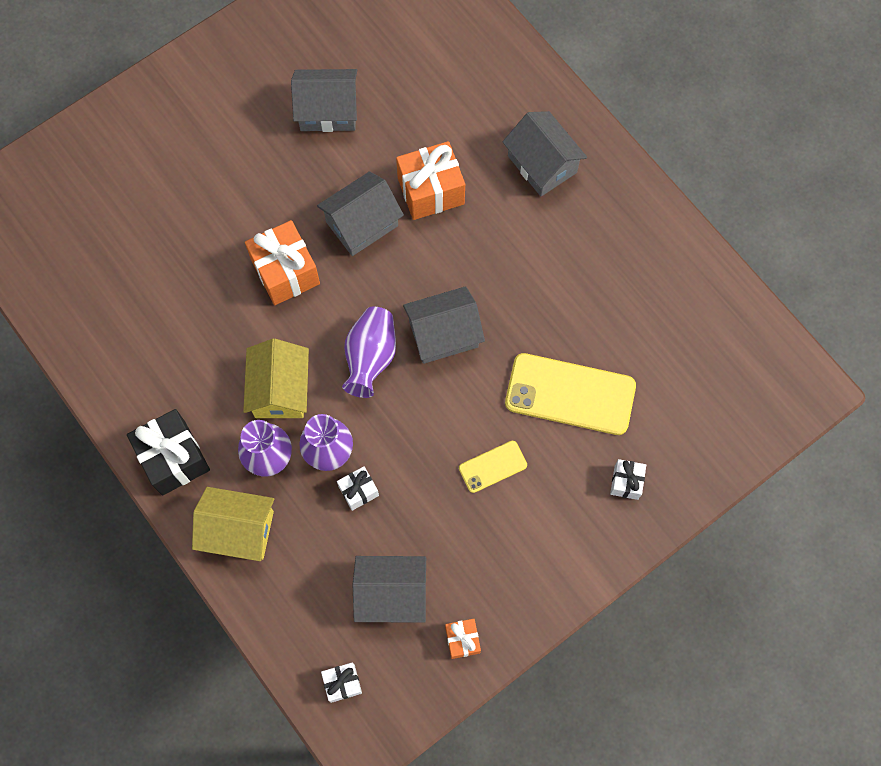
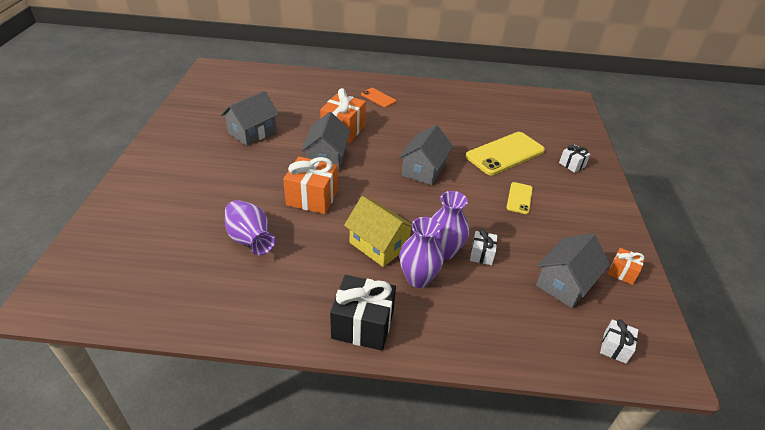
camera: 50 degrees left, 30 degrees down
yellow house [192,487,274,561] -> none
purple vase [342,307,396,398] -> purple vase moved to [225,200,276,255]
grey house [503,111,587,196] -> orange phone [361,88,396,108]

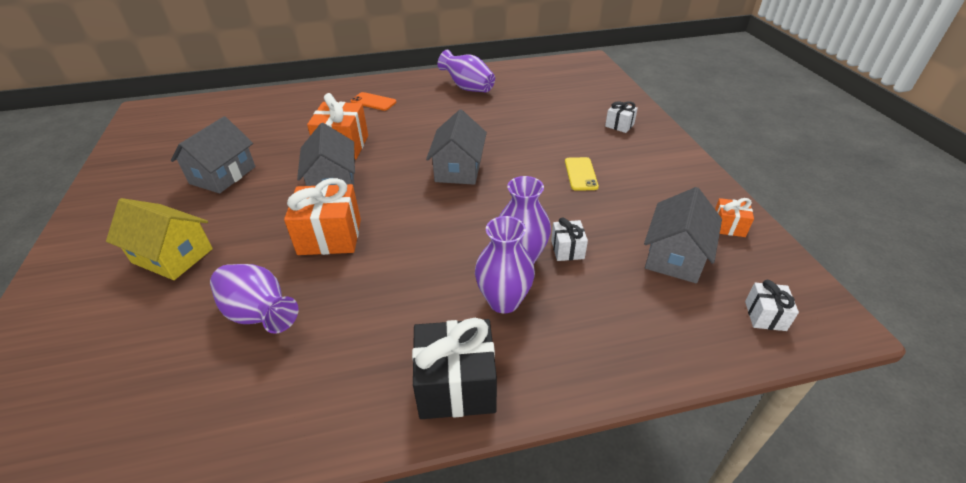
camera: 15 degrees left, 0 degrees up
yellow house [344,196,412,267] -> yellow house moved to [106,198,213,280]
yellow phone [466,132,545,175] -> none
none -> purple vase [437,50,495,92]

